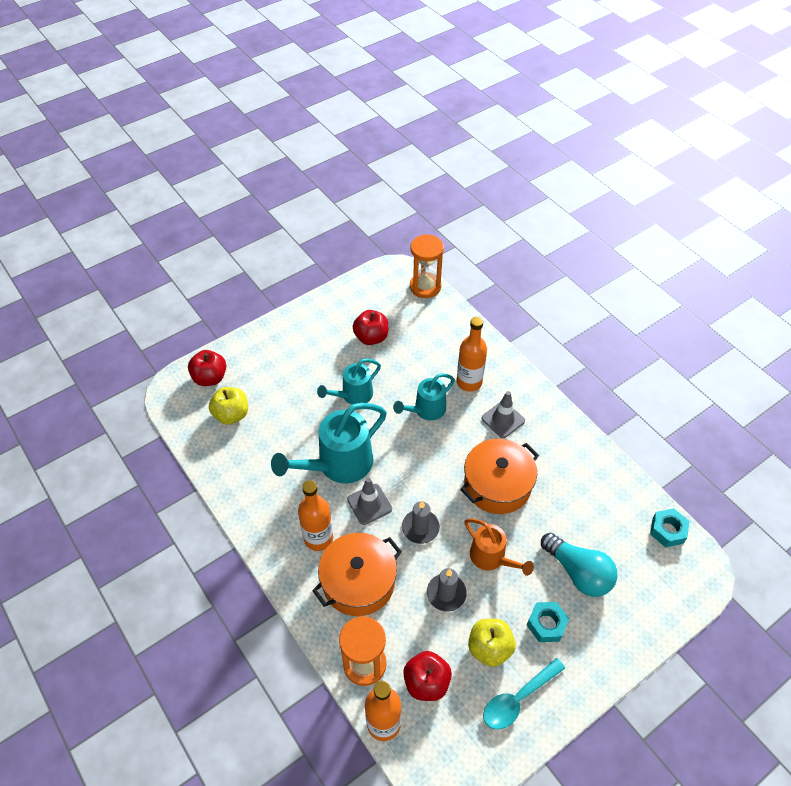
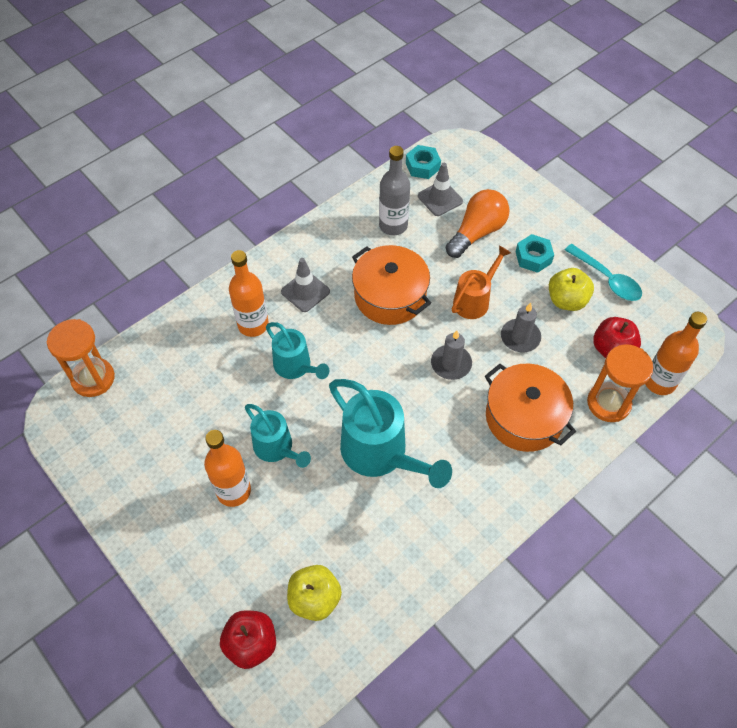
camera: 95 degrees left, 5 degrees up
orange bottle [298,480,333,551] -> orange bottle moved to [204,430,251,507]
grey traffic cone [347,478,392,525] -> grey traffic cone moved to [418,163,463,216]
red apple [353,310,389,345] -> none
turquoise light bulb [541,533,618,597] -> orange light bulb [446,189,509,258]
none -> grey bottle [379,146,410,235]

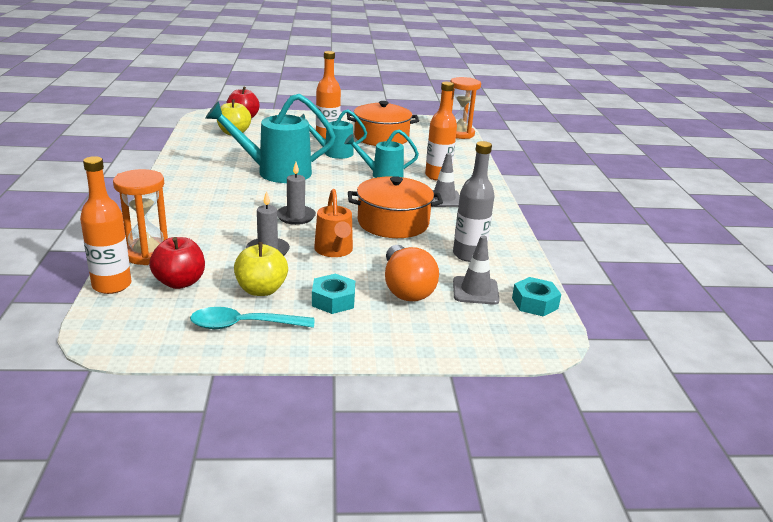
camera: 125 degrees right, 30 degrees down
orange pot [485,364,576,452] -> orange pot moved to [347,101,419,146]

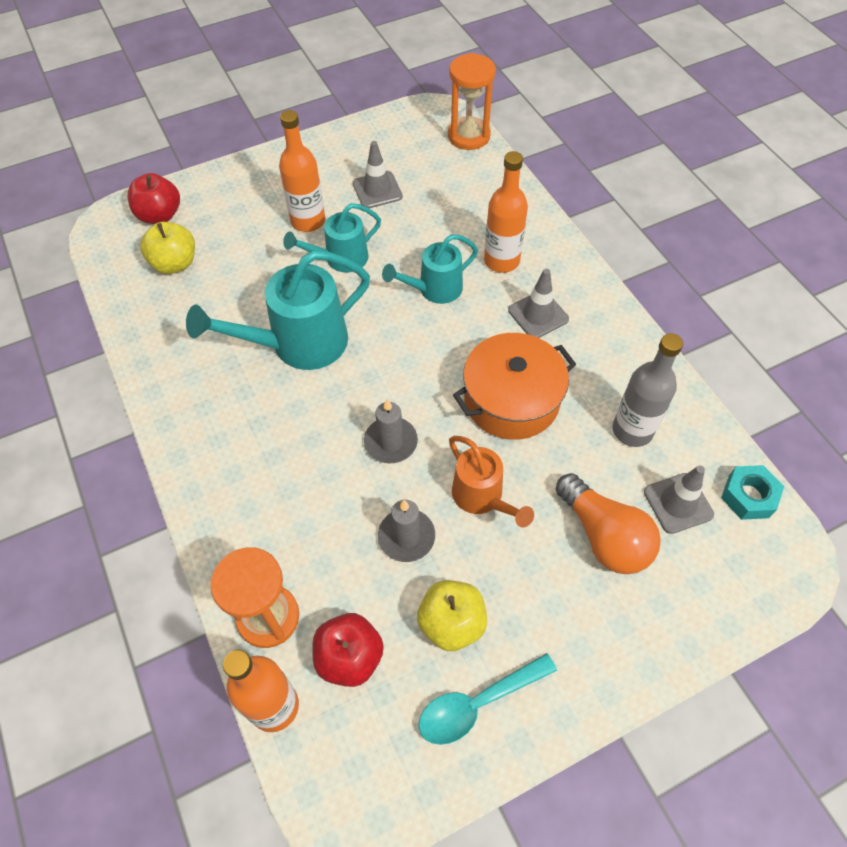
camera: 20 degrees left, 30 degrees up
turquoise nut [312,274,355,314] -> none
orange pot [347,101,419,146] -> grey traffic cone [353,141,403,208]

